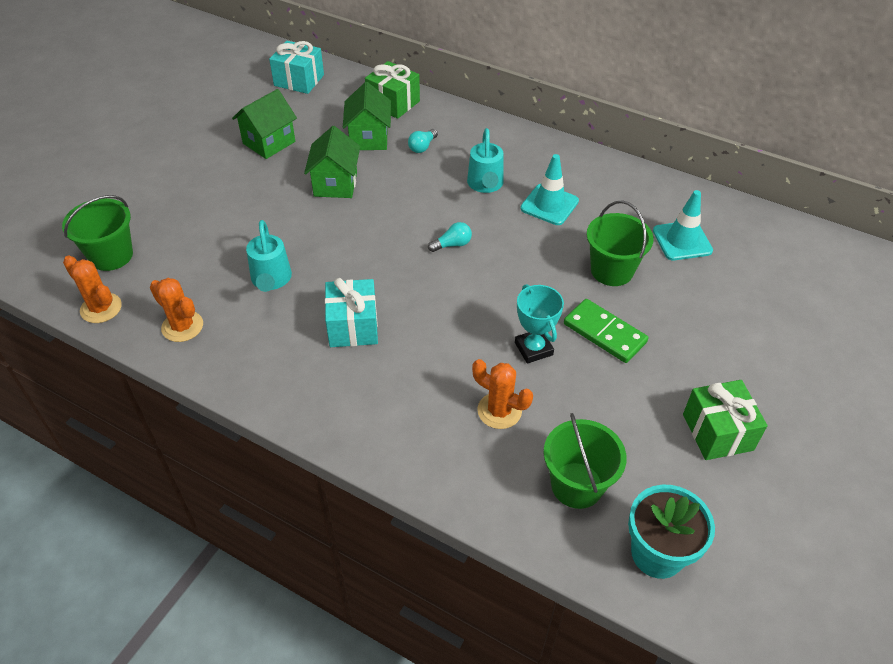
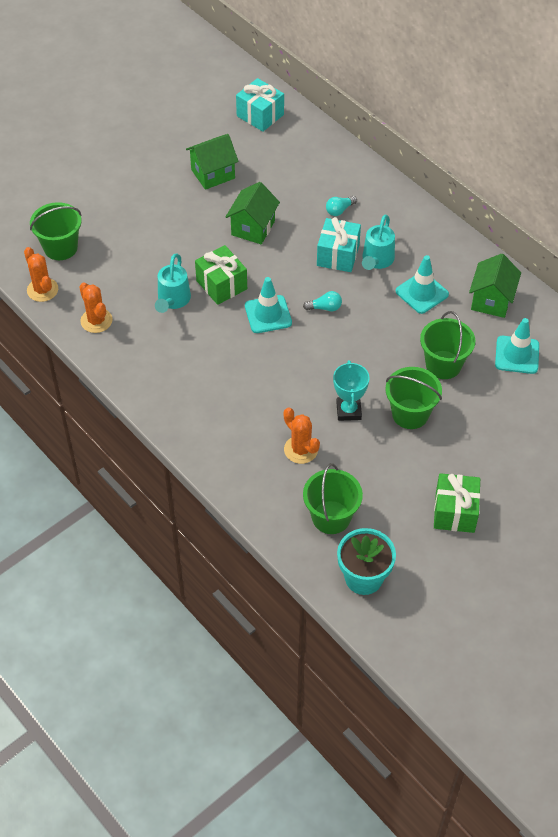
camera: 20 degrees right, 5 degrees up
turquoise gift [325,278,378,347] -> turquoise gift moved to [317,217,361,272]
green house [343,82,391,150] -> green house moved to [469,254,521,318]
green gift [365,61,420,119] -> green gift moved to [195,245,247,305]
green domino [564,299,648,363] -> green bucket [385,367,442,429]
none -> turquoise traffic cone [245,277,292,333]

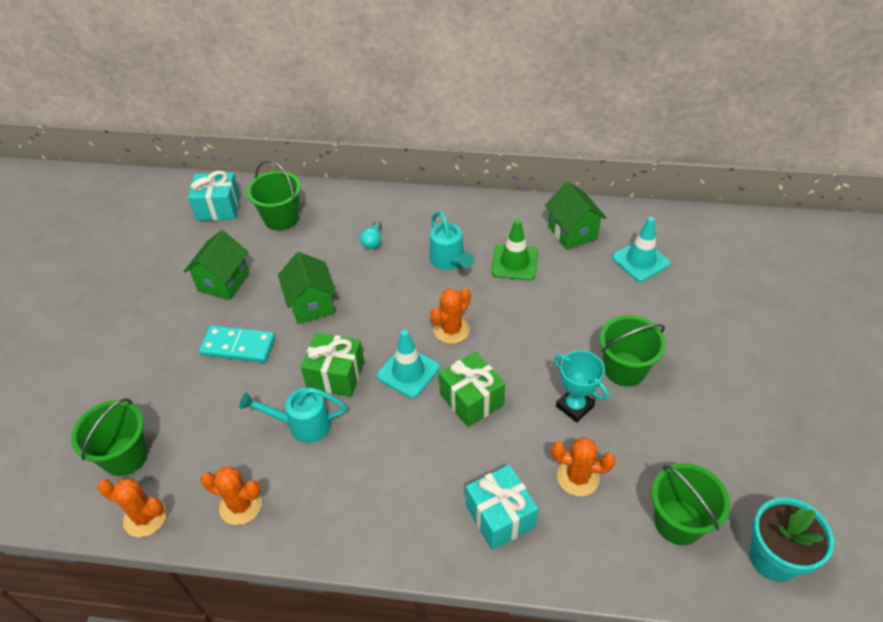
camera: 40 degrees left, 5 degrees down
turquoise watering can [155,254,191,313] -> turquoise watering can turned 120 degrees clockwise [239,388,347,443]
turquoise light bulb [303,291,342,311] -> orange cactus [430,288,471,344]
turquoise gift [317,217,361,272] -> turquoise gift moved to [466,464,538,550]
turquoise traffic cone [396,255,449,314] -> green traffic cone [491,219,538,280]
green bucket [420,311,475,379] -> green bucket moved to [247,160,301,231]
green gift [434,473,480,533] -> green gift moved to [439,351,505,427]
none -> turquoise domino [199,325,275,363]

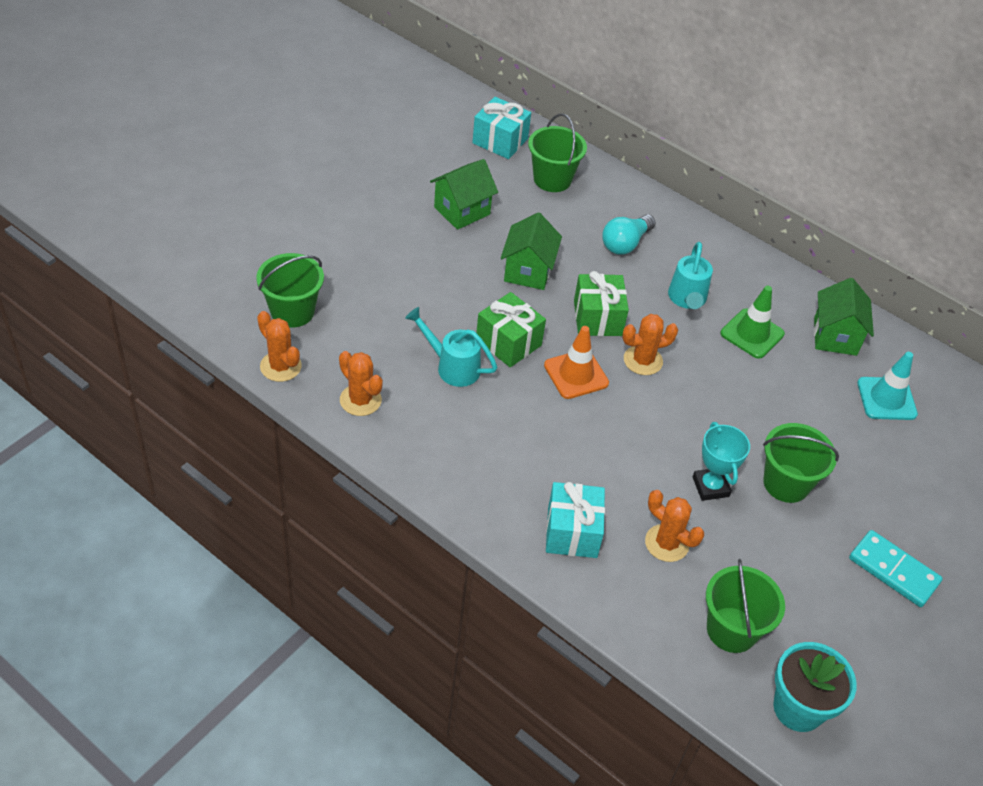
camera: 25 degrees right, 0 degrees up
turquoise domino [199,325,275,363] -> turquoise domino moved to [849,530,943,607]
turquoise light bulb [360,221,382,249] -> turquoise light bulb [602,215,656,255], size x1.59
turquoise traffic cone [377,330,440,398] -> orange traffic cone [544,326,609,399]
green gift [439,351,505,427] -> green gift moved to [574,271,629,336]

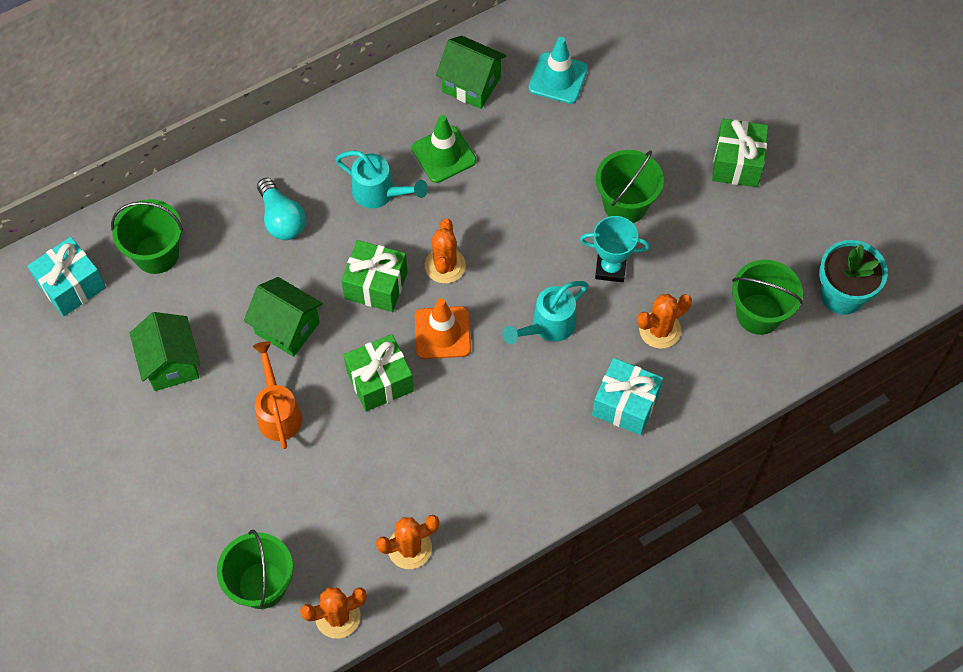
camera: 65 degrees left, 15 degrees up
turquoise watering can [405,307,497,387] -> turquoise watering can moved to [502,281,588,344]
turquoise domino [849,530,943,607] -> green gift [712,119,768,187]
none -> orange watering can [253,341,302,449]

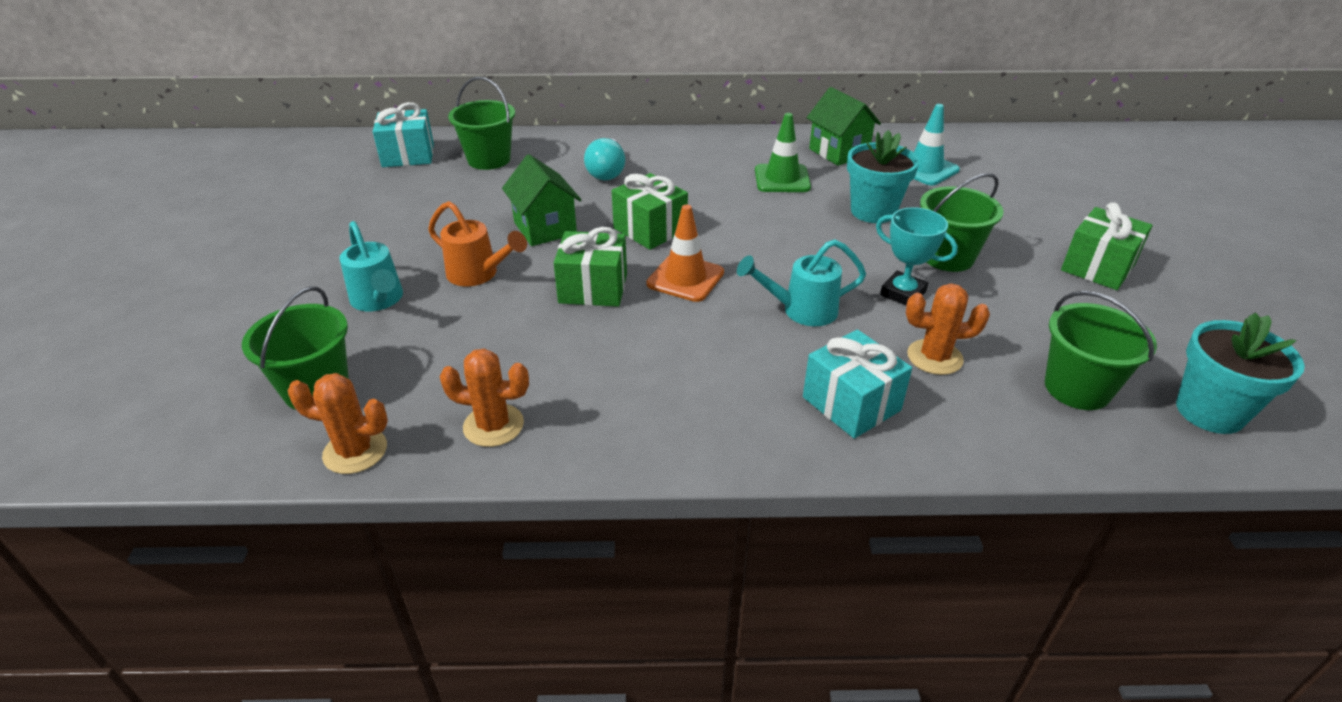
camera: 30 degrees right, 25 degrees down
green house [130,312,200,391] -> none
orange watering can [253,341,302,449] -> orange watering can turned 105 degrees clockwise [428,201,527,286]
turquoise watering can [335,150,428,208] -> turquoise watering can moved to [339,221,403,311]
orange cactus [425,219,466,284] -> none
none -> turquoise flower pot [847,130,919,223]

